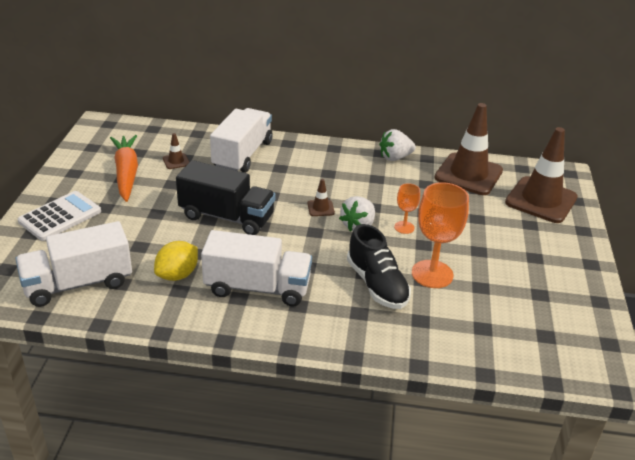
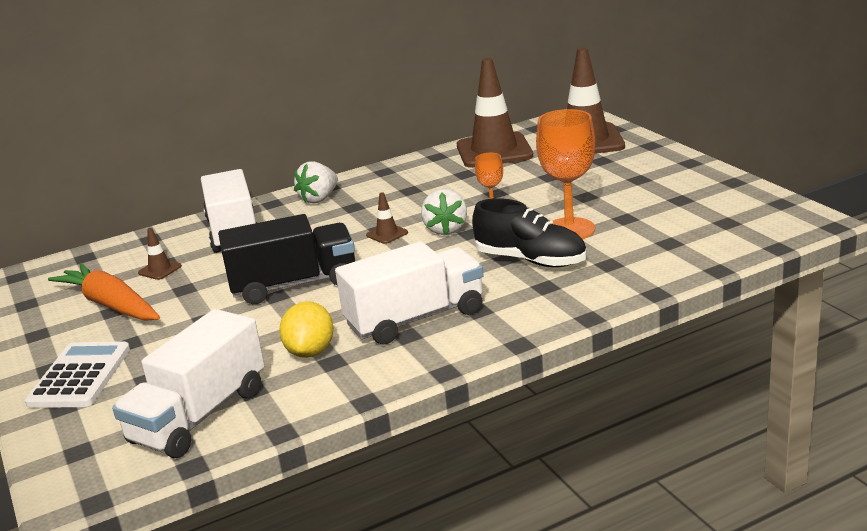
camera: 30 degrees left, 10 degrees down
white strawberry [379,129,416,161] -> white strawberry moved to [294,161,338,203]

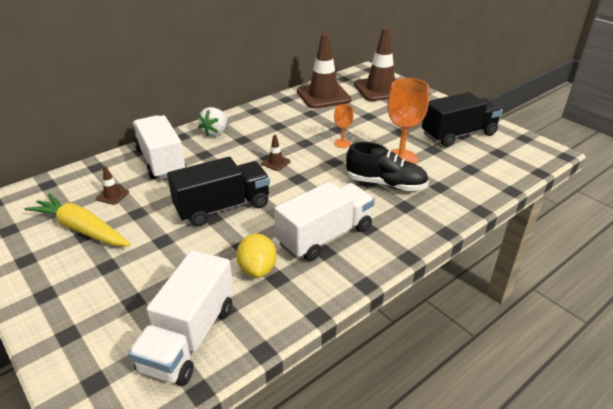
camera: 15 degrees left, 10 degrees up
white calculator [25,341,130,408] -> none
orange carrot [48,263,160,321] -> yellow carrot [24,193,131,246]
white strawberry [421,189,467,235] -> none
none -> black truck [422,92,503,147]

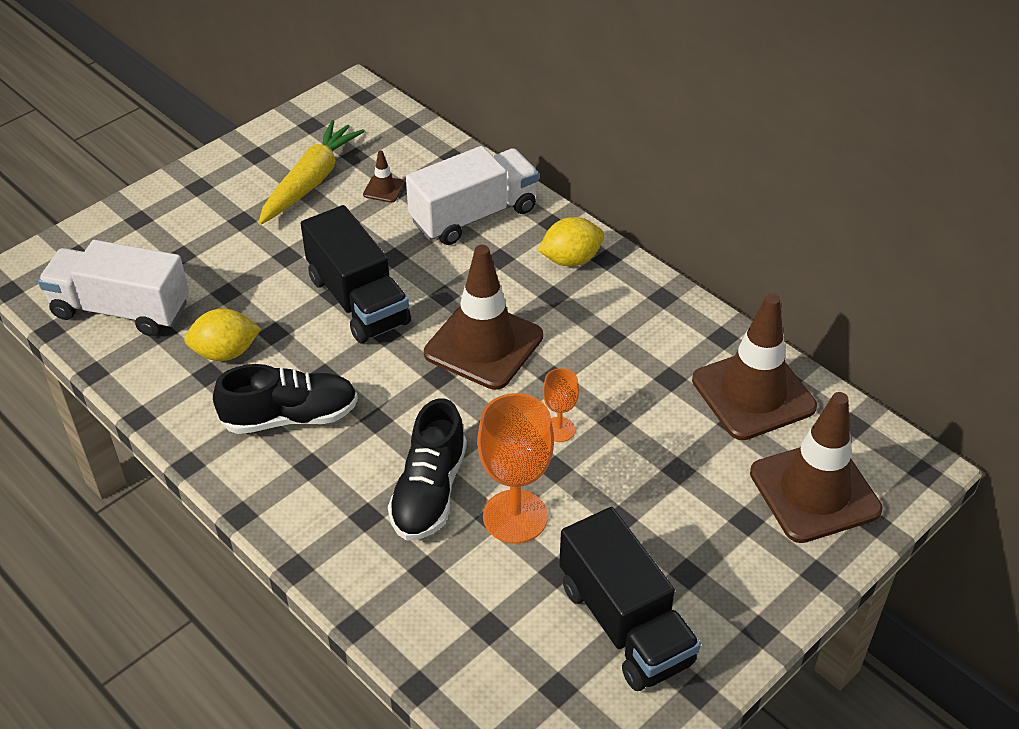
camera: 85 degrees right, 10 degrees up
white strawberry [198,107,228,137] -> yellow lemon [538,217,604,266]
brown traffic cone [261,135,291,171] -> brown traffic cone [424,245,543,390], size x2.45
white truck [274,182,375,261] -> black shoe [213,364,358,434]

